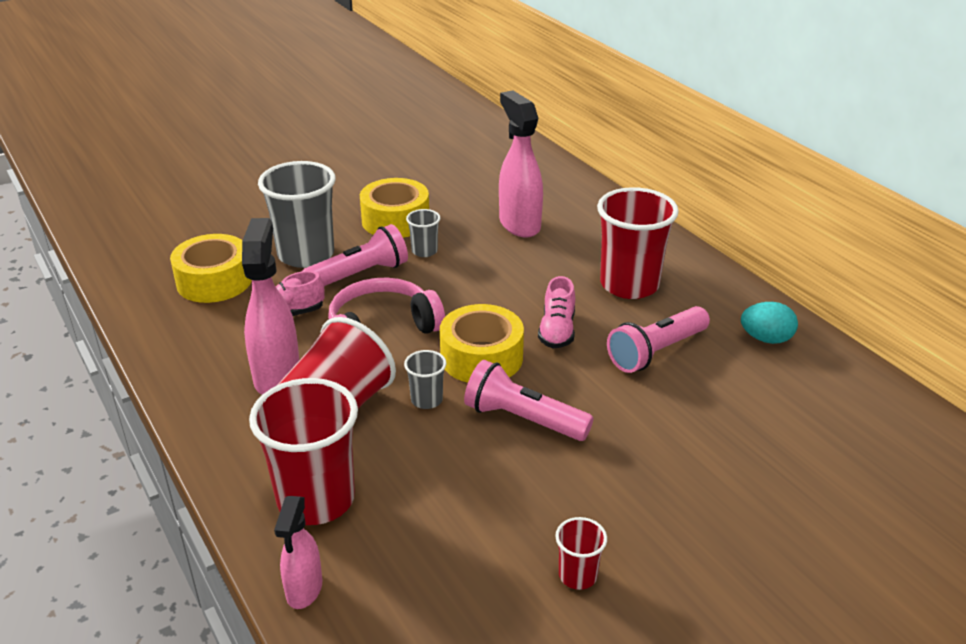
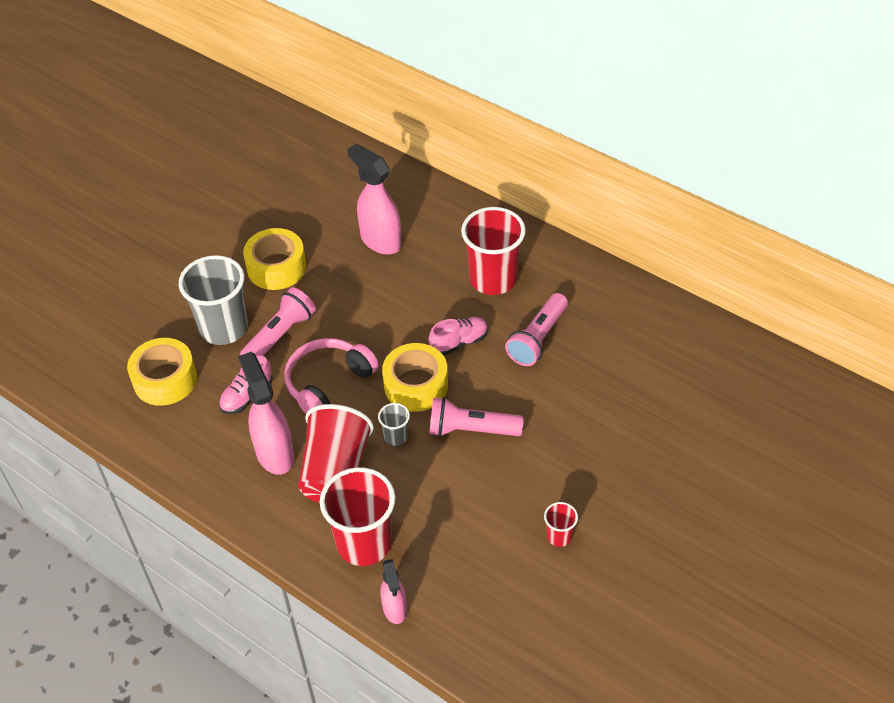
camera: 20 degrees left, 15 degrees up
grey cup [406,209,440,257] -> none
pink shoe [538,276,575,348] -> pink shoe turned 105 degrees counterclockwise [429,317,488,355]
turquoise egg [741,302,798,344] -> none

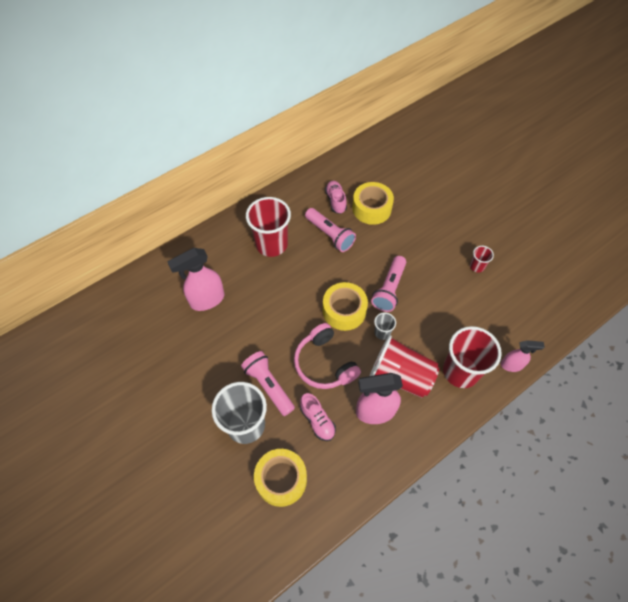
camera: 75 degrees left, 10 degrees up
yellow tape [243,228,306,290] -> yellow tape moved to [352,182,394,225]
pink shoe [429,317,488,355] -> pink shoe moved to [325,181,347,214]

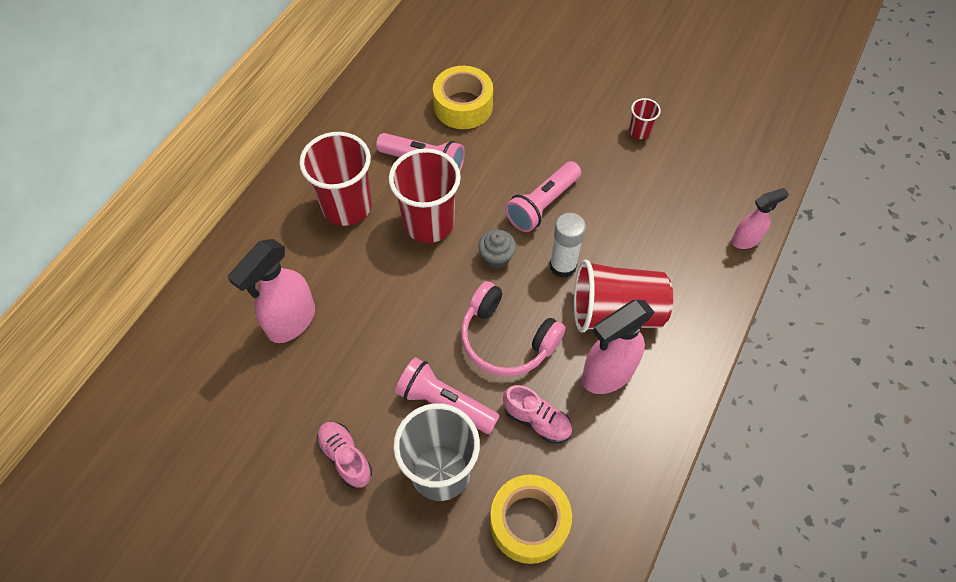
camera: 25 degrees left, 0 degrees up
yellow tape [323,282,368,331] -> grey cupcake [478,230,516,268]
pink shoe [325,181,347,214] -> pink shoe moved to [316,422,372,488]
pink flashlight [371,256,406,312] -> pink flashlight turned 45 degrees clockwise [505,161,581,232]
grey cup [374,312,396,340] -> white glue stick [549,213,586,278]
red cup [443,326,502,388] -> red cup moved to [389,148,461,243]

